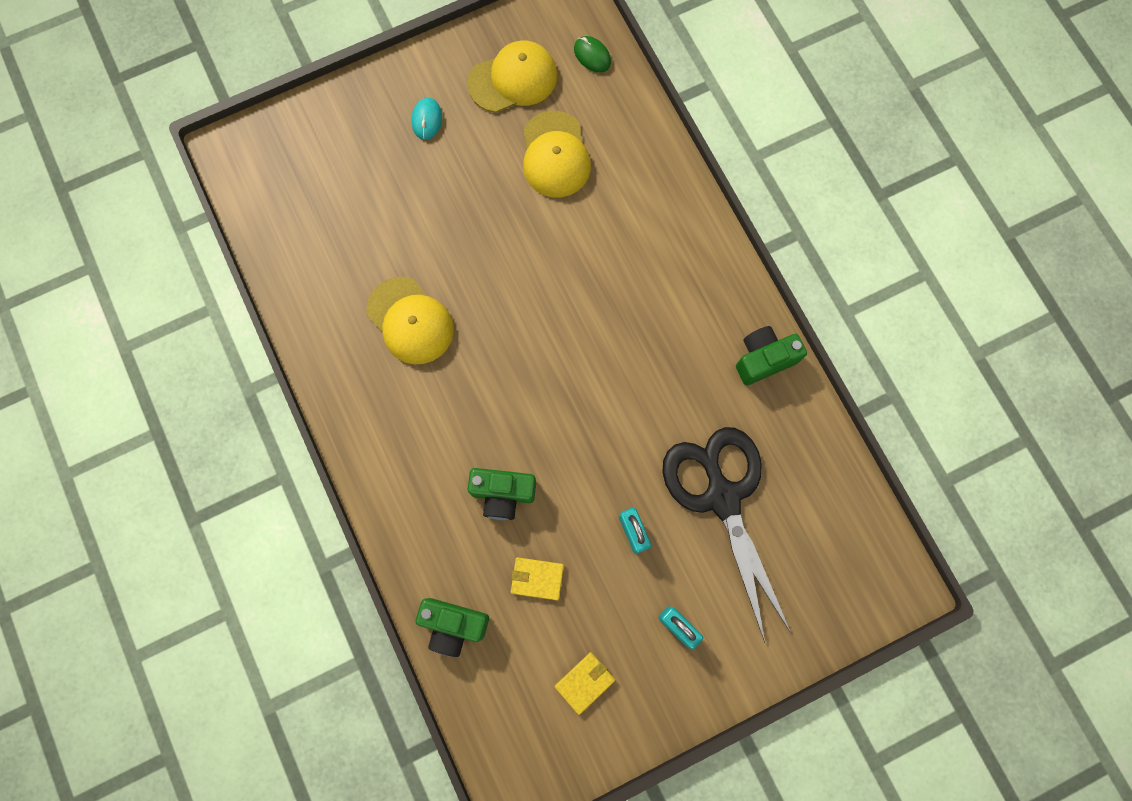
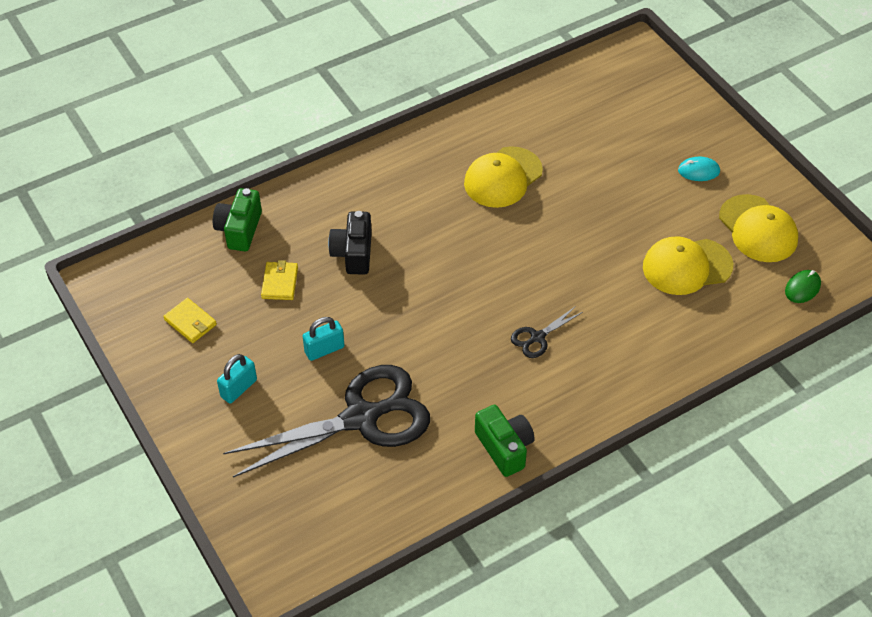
camera: 85 degrees right, 25 degrees down
green camera [468,468,536,520] -> black camera [328,211,372,274]
none -> black scissors [511,306,583,358]

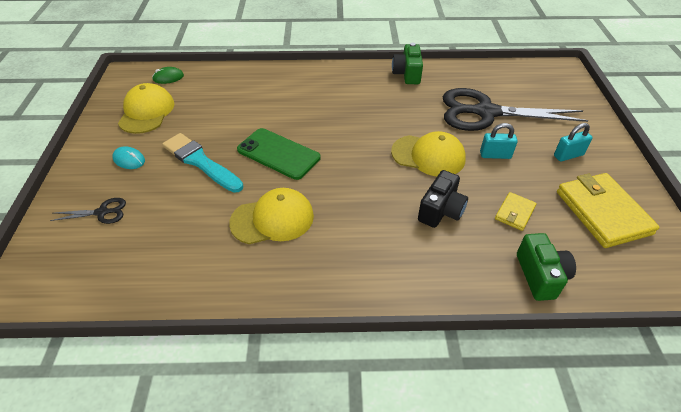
camera: 150 degrees left, 5 degrees down
yellow wallet [163,298,217,343] -> yellow wallet [557,173,660,248], size x2.03
green camera [213,188,262,251] -> green camera turned 45 degrees counterclockwise [517,233,576,301]
black scissors [511,306,583,358] -> black scissors moved to [50,198,126,224]
yellow cap [643,236,733,295] -> yellow cap moved to [391,131,466,176]
none -> turquoise brush [162,133,243,193]
none -> green phone [237,128,320,180]

